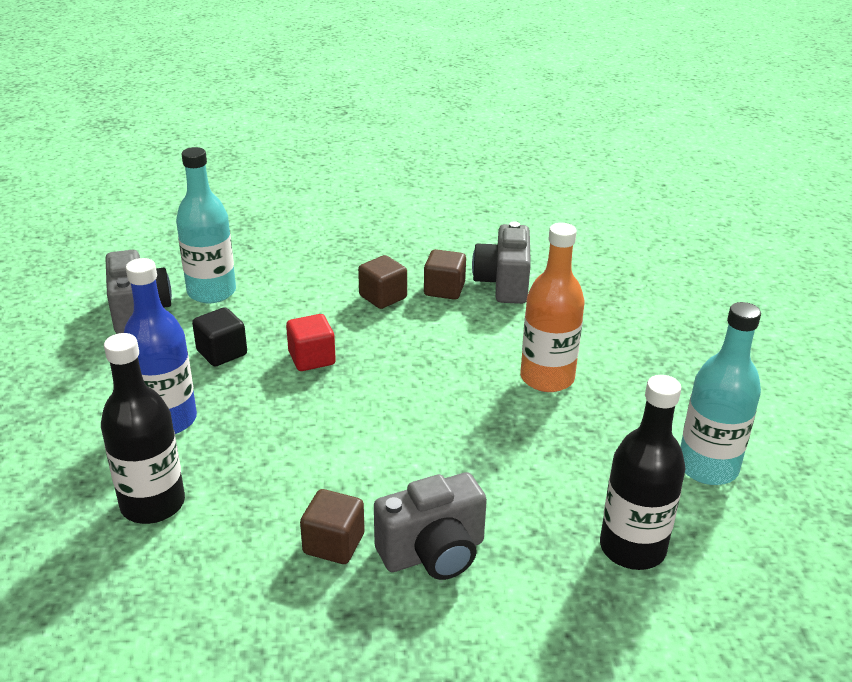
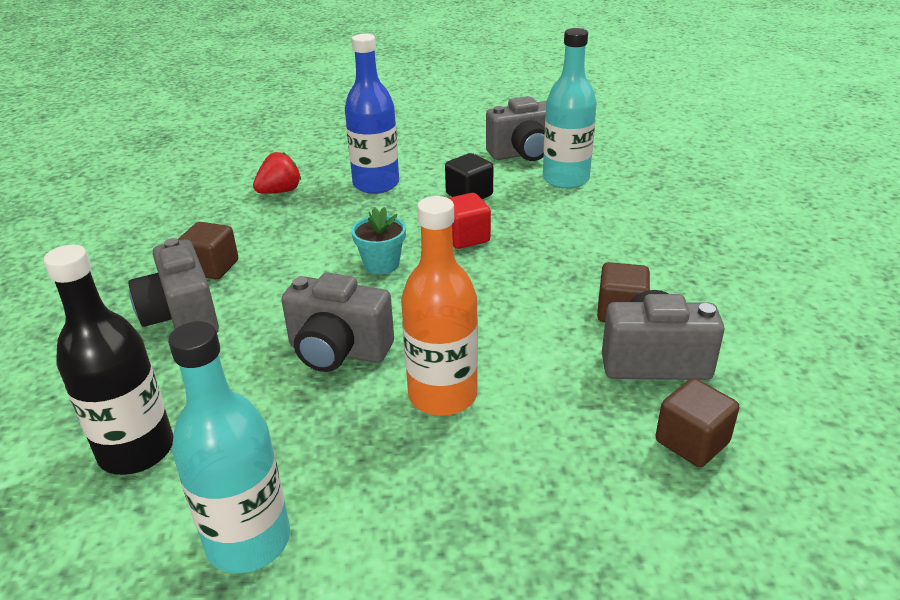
camera: 90 degrees right, 0 degrees up
black bottle [101,333,185,524] -> red strawberry [253,152,301,194]
brown cube [358,255,407,309] -> brown cube moved to [656,378,739,467]
none -> grey camera [281,273,394,372]
none -> turquoise flower pot [351,207,406,274]

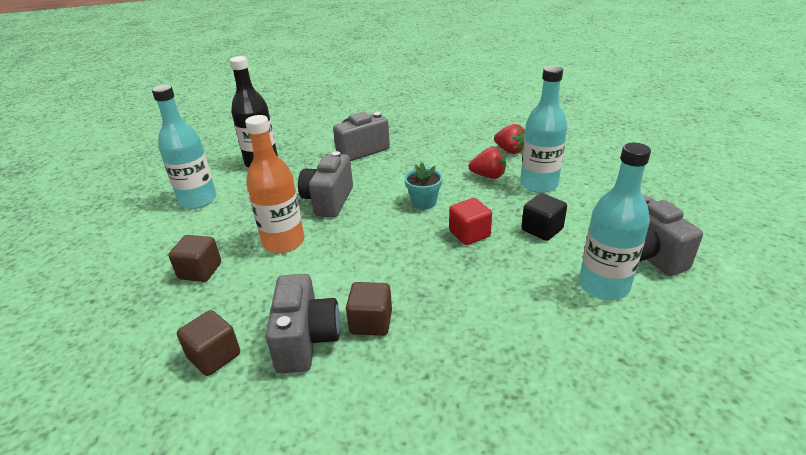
camera: 85 degrees right, 0 degrees up
brown cube [178,222,238,279] -> brown cube moved to [169,235,221,282]
blue bottle [345,34,399,194] -> turquoise bottle [520,66,567,193]
none -> red strawberry [469,147,506,179]

